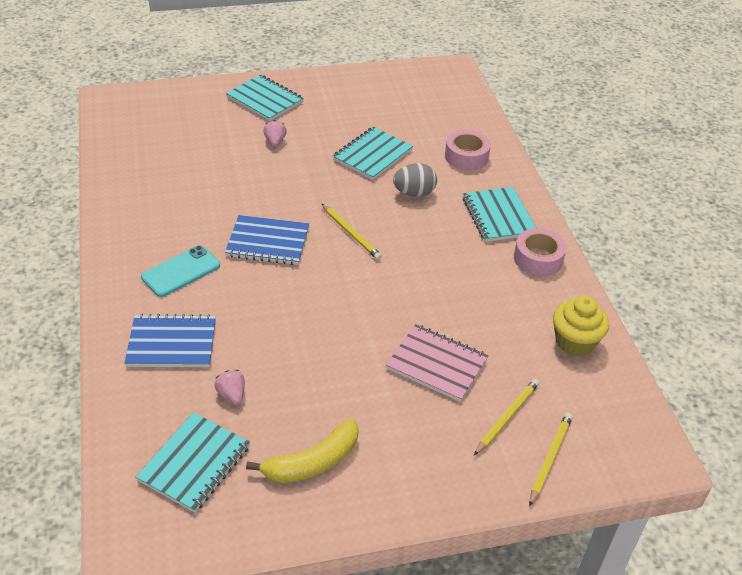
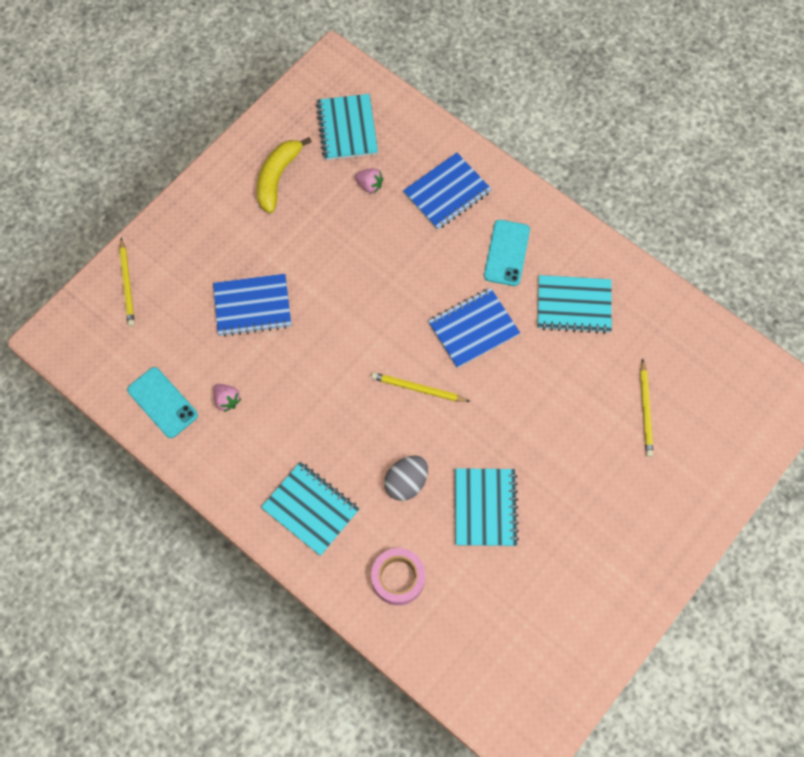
camera: 145 degrees right, 25 degrees up
turquoise notebook [226,75,304,121] -> turquoise notebook moved to [538,275,612,334]
pink strawberry [263,120,287,147] -> pink strawberry moved to [213,384,241,412]
pink notebook [386,324,489,402] -> blue notebook [213,274,291,337]
yellow pencil [474,379,539,455] -> yellow pencil moved to [640,359,653,457]
pink tape [514,228,567,276] -> none
yellow cupcake [553,296,609,357] -> turquoise phone [127,367,198,438]

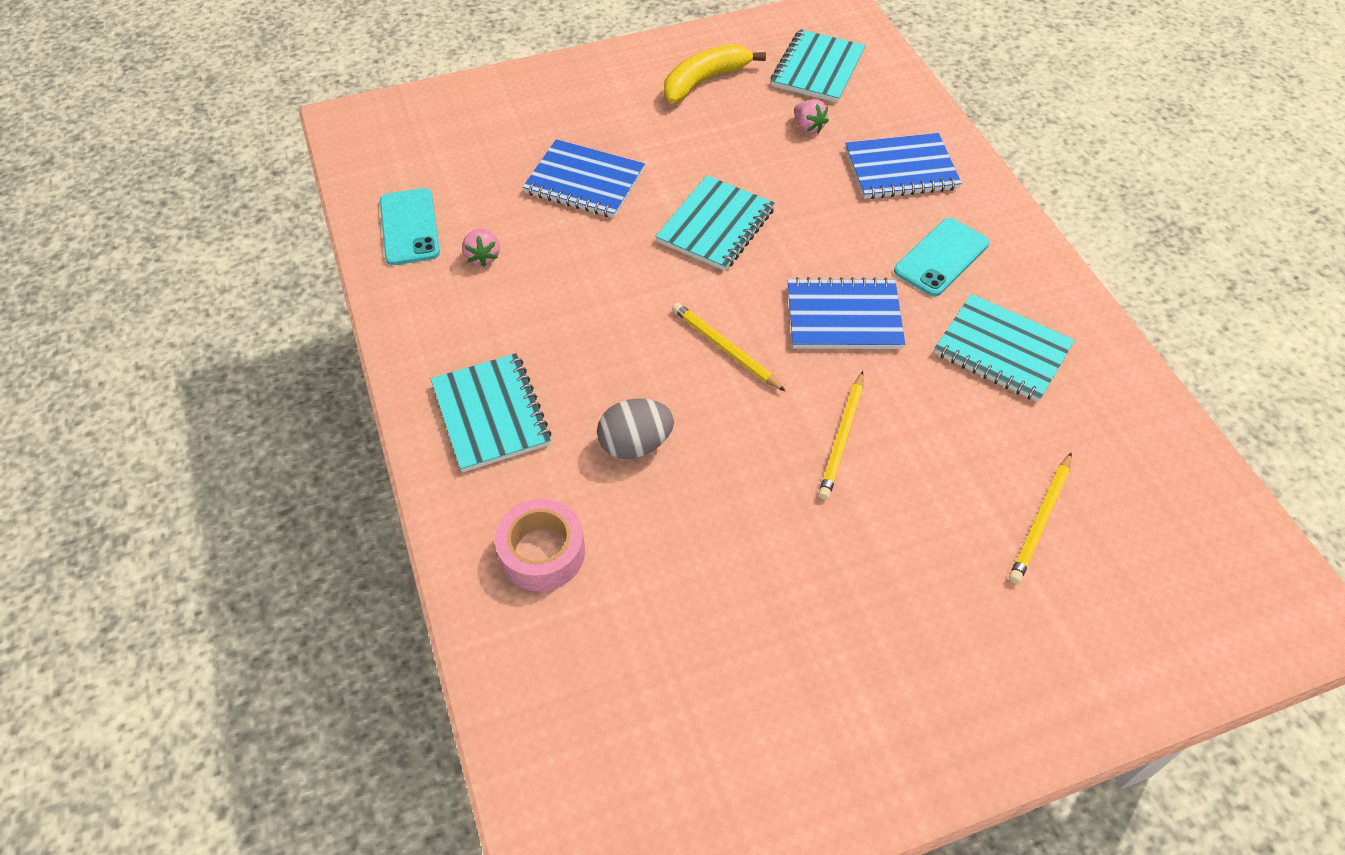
camera: 30 degrees right, 15 degrees down
yellow pencil [119,238,135,327] -> yellow pencil moved to [818,371,864,500]
turquoise notebook [455,468,519,546] -> turquoise notebook moved to [655,175,775,271]

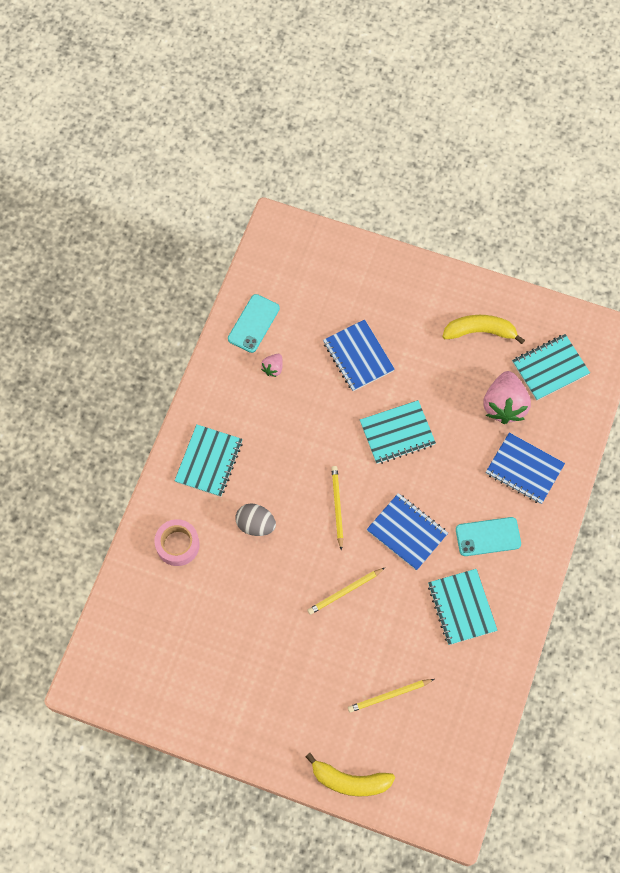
camera: 40 degrees right, 15 degrees up
pink strawberry [794,99,829,134] -> pink strawberry [483,371,531,424], size x2.11
none -> yellow banana [305,753,395,797]

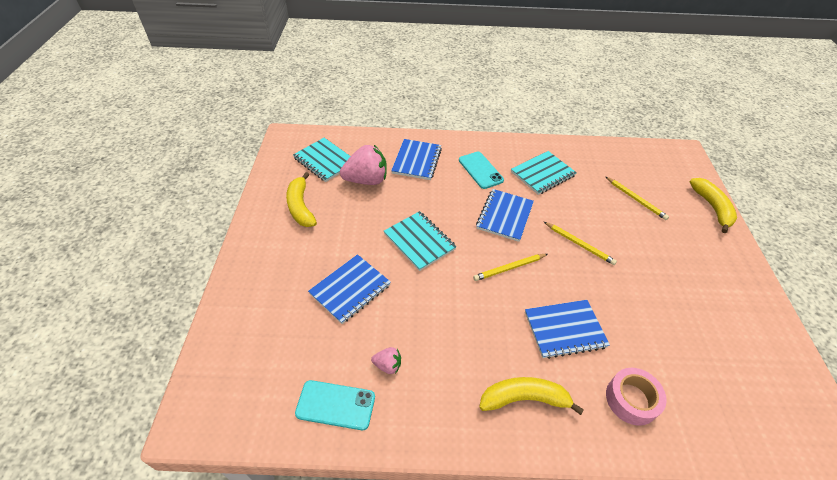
camera: 110 degrees left, 20 degrees down
turquoise notebook [174,424,243,497] -> yellow banana [479,377,584,415]
grey egg [236,503,276,536] -> blue notebook [525,300,610,359]

